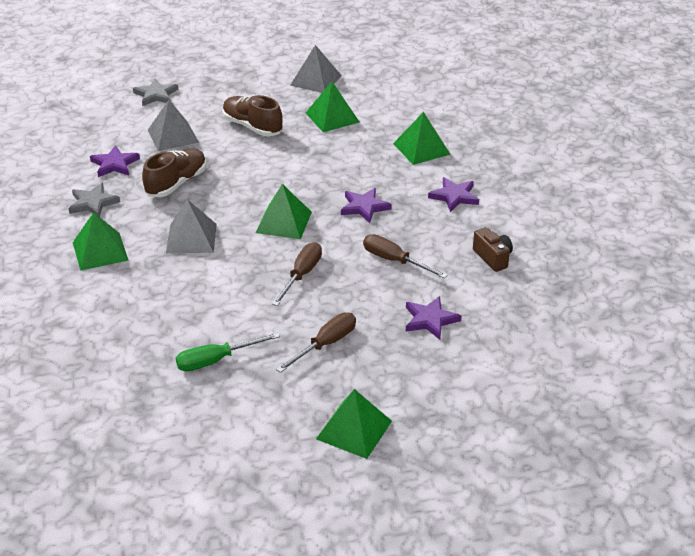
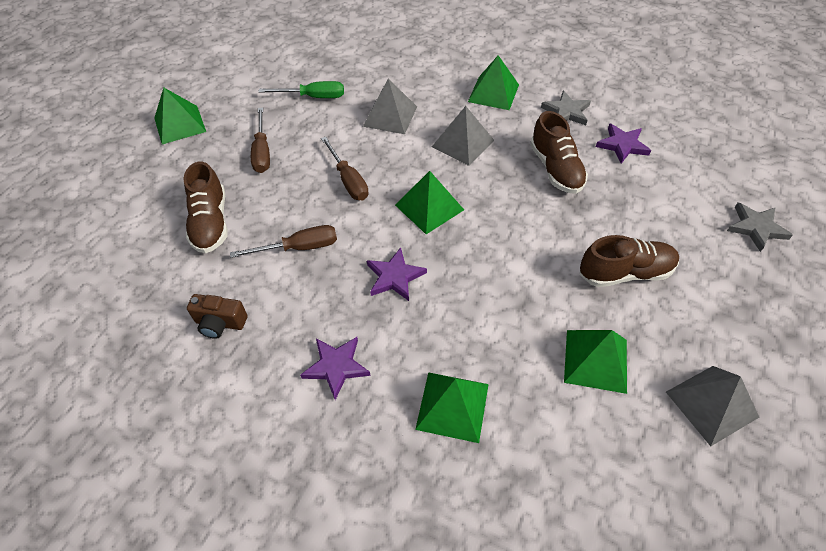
camera: 130 degrees right, 15 degrees up
grey pyramid [148,100,199,151] -> grey pyramid moved to [363,79,417,134]
green screwdriver [176,333,280,371] -> green screwdriver turned 75 degrees clockwise [258,81,344,98]
purple star [406,296,461,340] -> brown shoe [183,162,228,253]

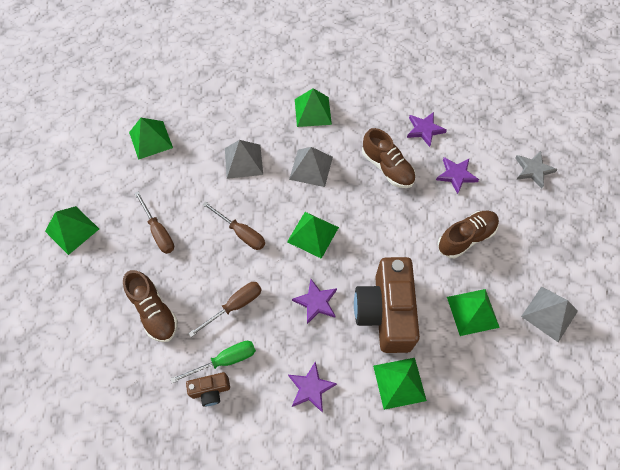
camera: 25 degrees left, 10 degrees up
green screwdriver [258,81,344,98] -> green screwdriver moved to [170,341,256,383]
grey star [541,91,591,125] -> none
none -> green pyramid [129,118,173,160]
none -> brown camera [354,257,420,353]
none -> purple star [436,157,479,194]

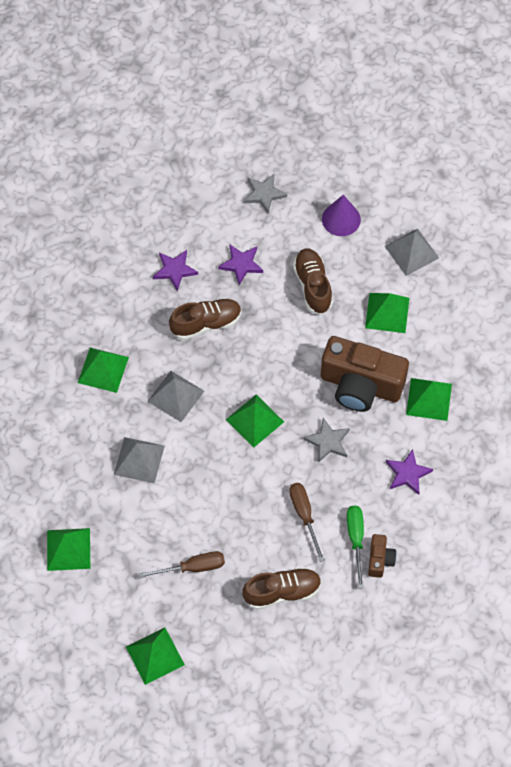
camera: 70 degrees left, 0 degrees up
brown screwdriver [203,202,265,250] -> none
purple star [292,279,337,324] -> grey star [303,418,350,463]
none -> purple cone [322,195,361,236]

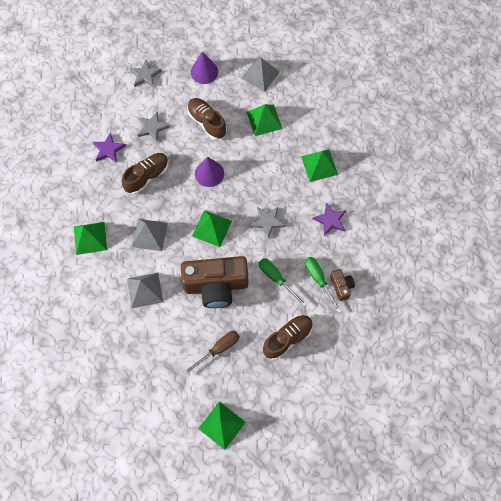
camera: 25 degrees left, 5 degrees up
green pyramid [47,528,90,571] -> none
purple star [218,245,263,285] -> grey star [138,111,170,142]
brown screwdriver [289,483,325,562] -> green screwdriver [259,258,306,306]
brown camera [321,336,409,412] -> brown camera moved to [181,256,248,308]
none -> purple cone [195,157,224,187]

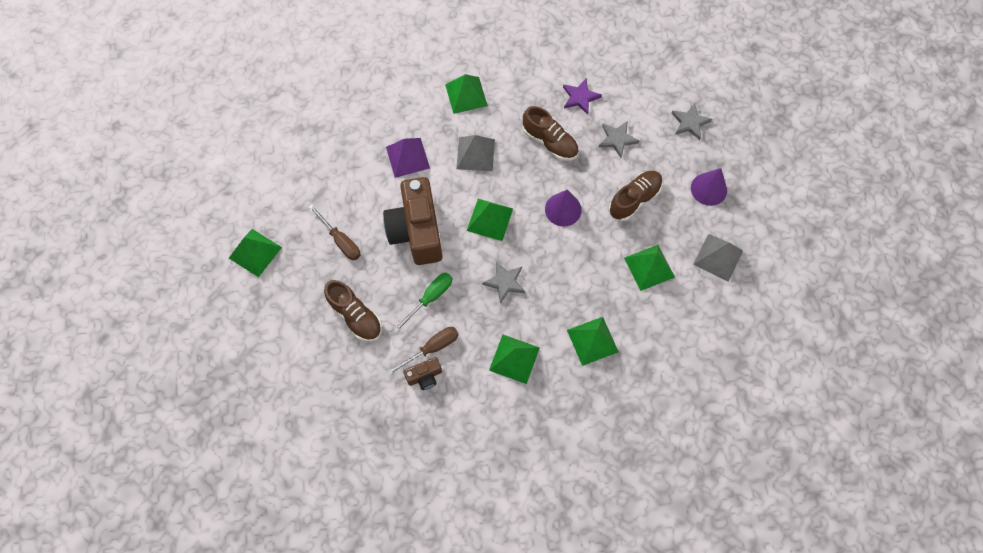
camera: 85 degrees right, 0 degrees up
grey pyramid [127,273,163,308] -> purple pyramid [386,138,430,178]
green screwdriver [305,257,342,313] -> brown screwdriver [387,327,459,376]
purple star [312,203,346,236] -> green pyramid [489,335,540,384]

